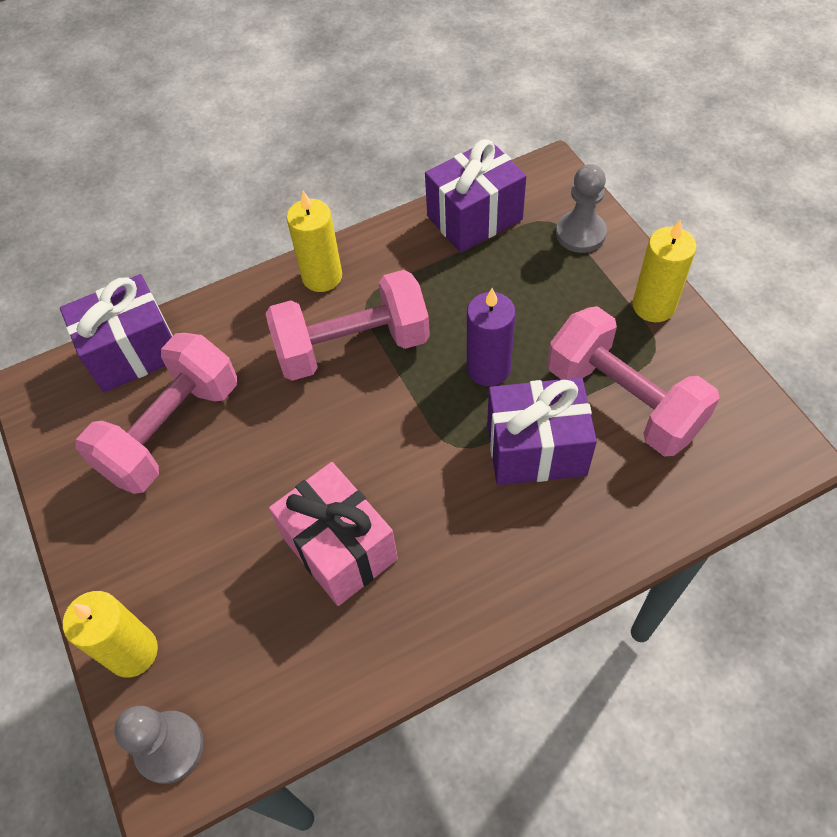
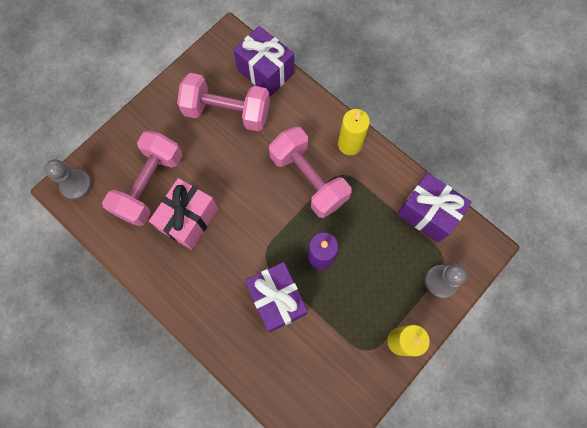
camera: 65 degrees right, 15 degrees up
yellow candle [63,591,158,678] -> none
pink dumbbell [547,306,720,456] -> pink dumbbell moved to [102,131,183,226]

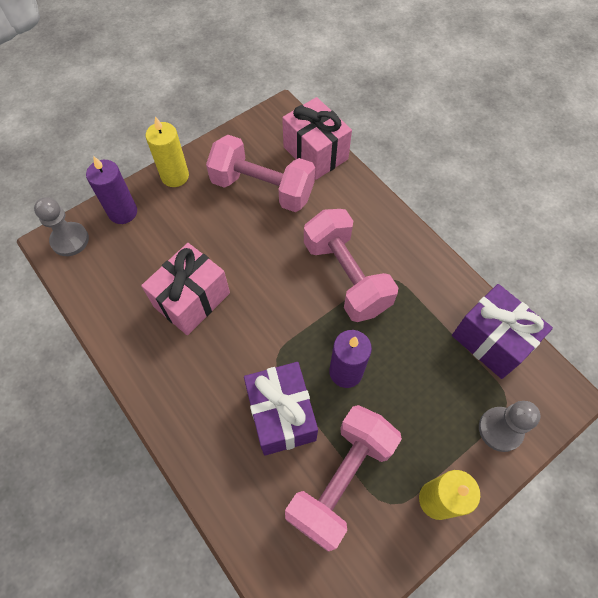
camera: 10 degrees right, 10 degrees down
pink dumbbell [102,131,183,226] -> pink dumbbell moved to [285,405,402,551]
purple gift [234,26,294,97] -> pink gift [282,97,352,180]
yellow candle [338,109,370,155] -> yellow candle moved to [146,116,189,187]
none -> purple candle [86,156,137,224]

